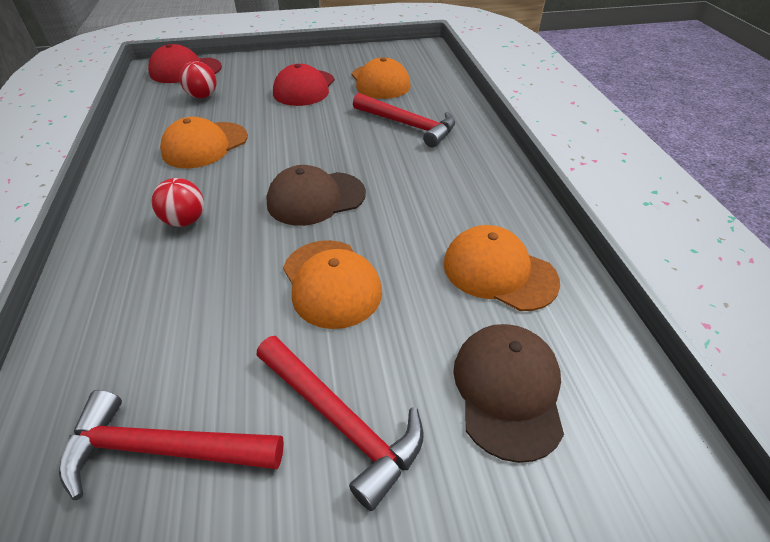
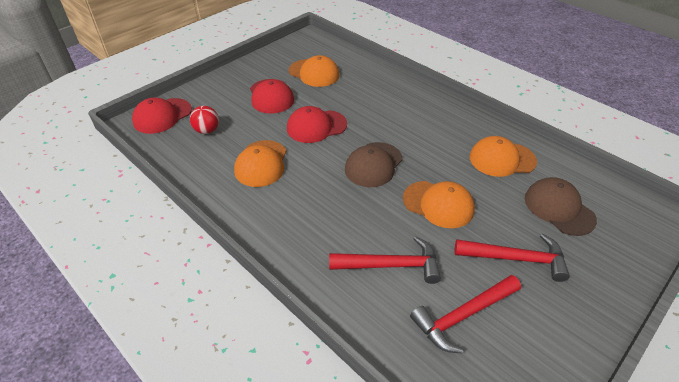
camera: 35 degrees left, 0 degrees up
red ball [151,178,204,227] -> none
red hammer [353,93,455,148] -> red hammer moved to [329,236,441,284]
none -> red cap [287,106,347,143]

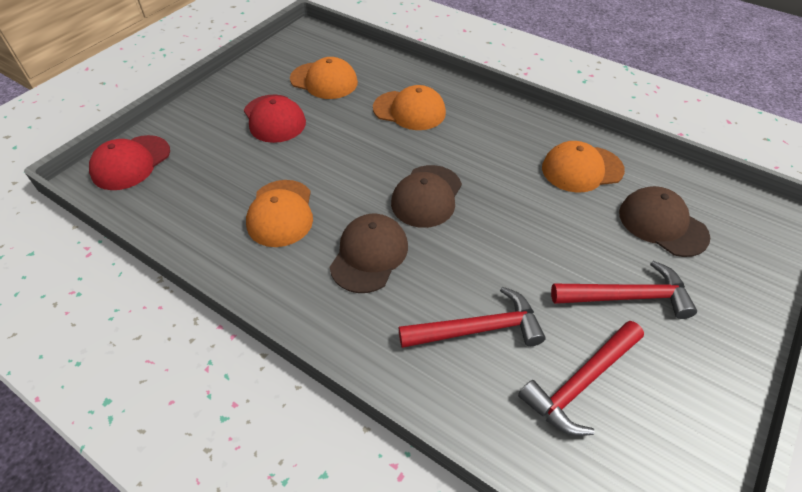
camera: 10 degrees left, 5 degrees up
red ball [190,106,219,134] -> none
red cap [287,106,347,143] -> none
orange cap [403,181,475,228] -> orange cap moved to [373,85,446,130]
none -> brown cap [330,214,408,293]

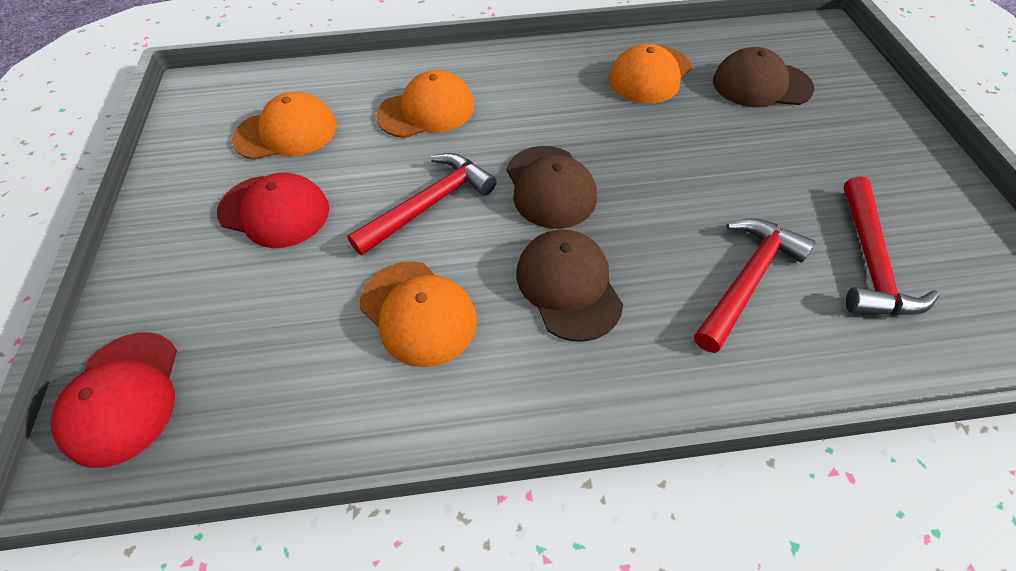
camera: 40 degrees left, 5 degrees up
red hammer [551,261,697,319] -> red hammer moved to [347,153,496,255]

